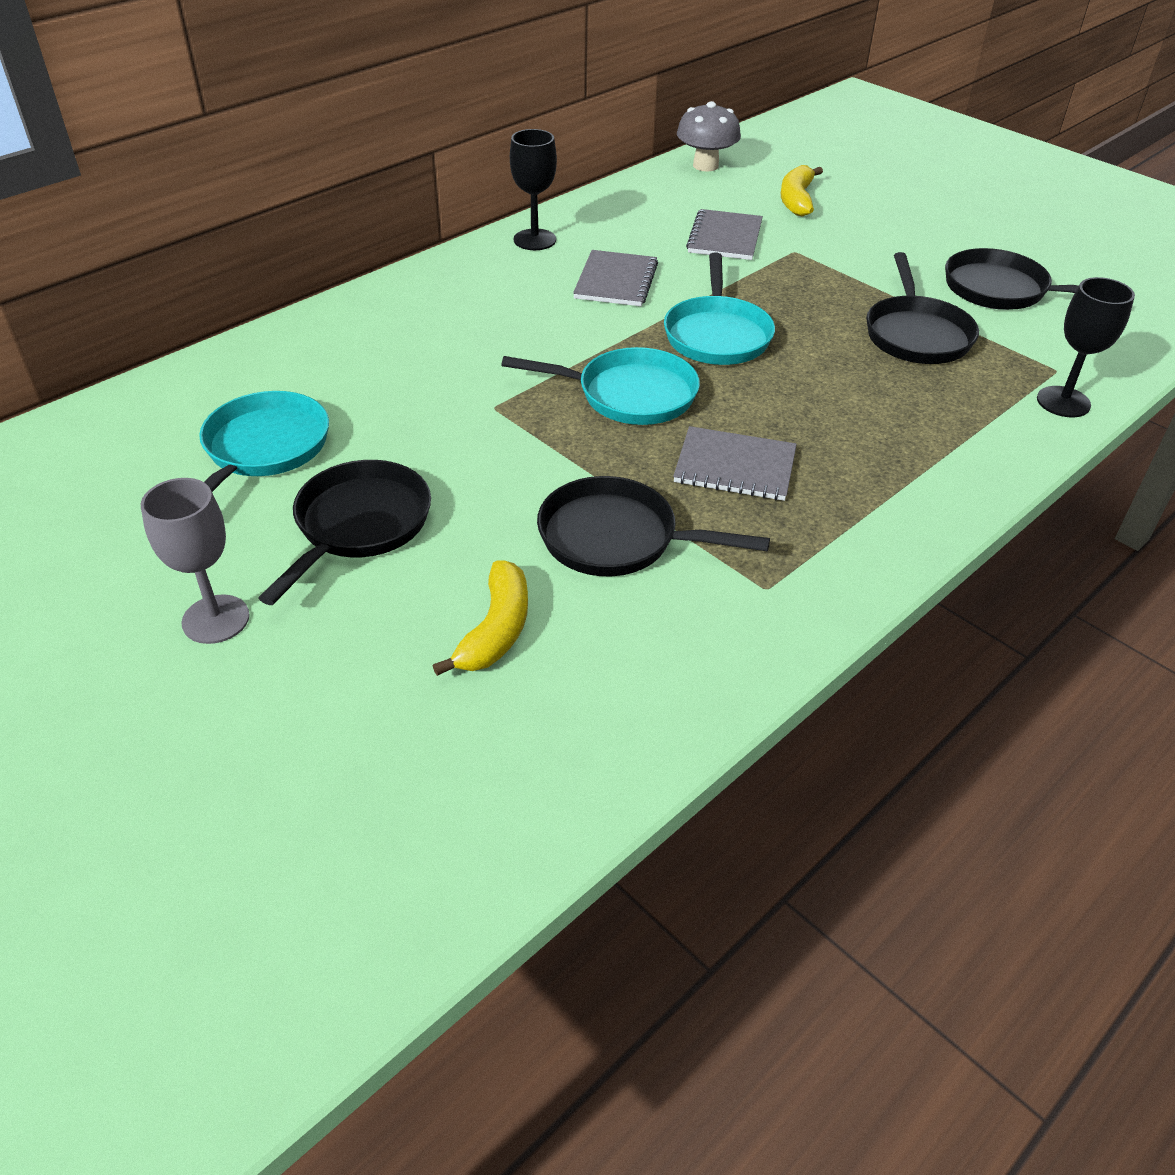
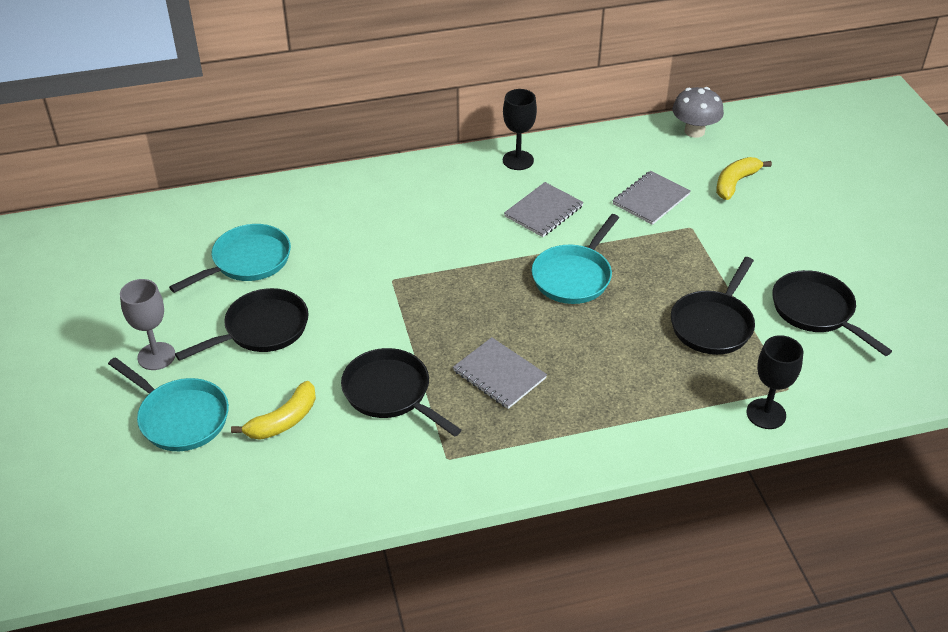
camera: 30 degrees right, 0 degrees up
turquoise pan [502,347,700,425] -> turquoise pan moved to [108,357,229,451]

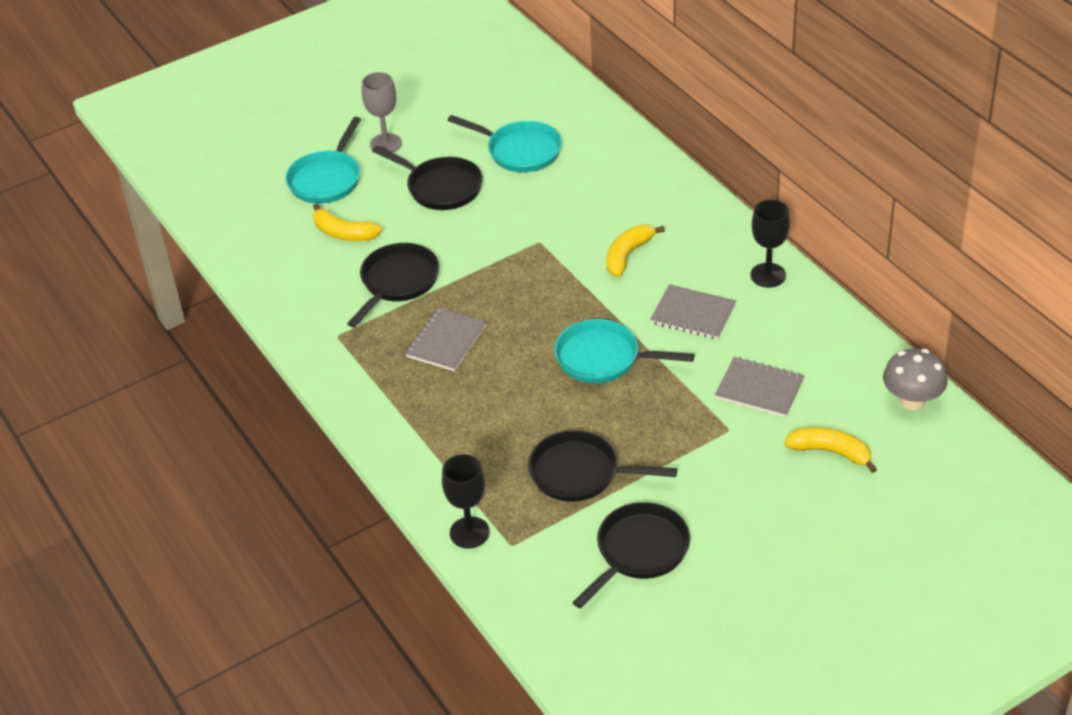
camera: 75 degrees right, 0 degrees up
none -> yellow banana [607,225,665,277]

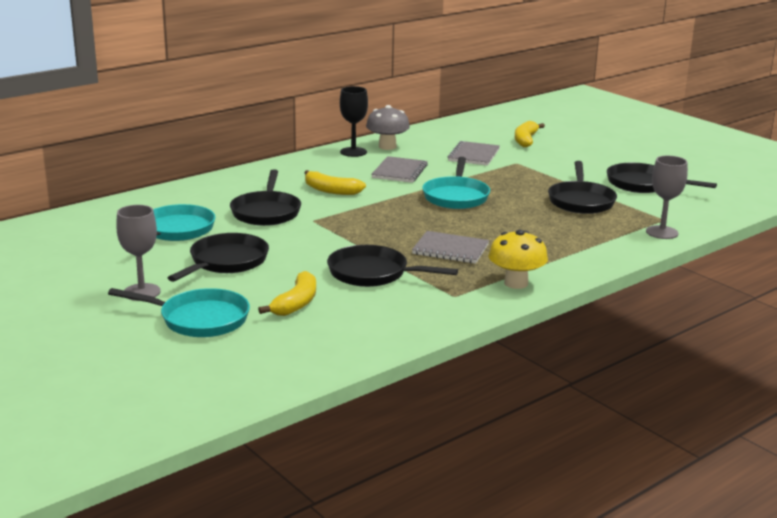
camera: 100 degrees left, 20 degrees down
black goblet [442,454,490,549] -> grey goblet [646,156,688,239]
grey mushroom [883,348,948,410] -> grey mushroom moved to [366,105,410,150]
none -> black pan [230,169,301,226]
none -> yellow mushroom [489,230,548,289]

